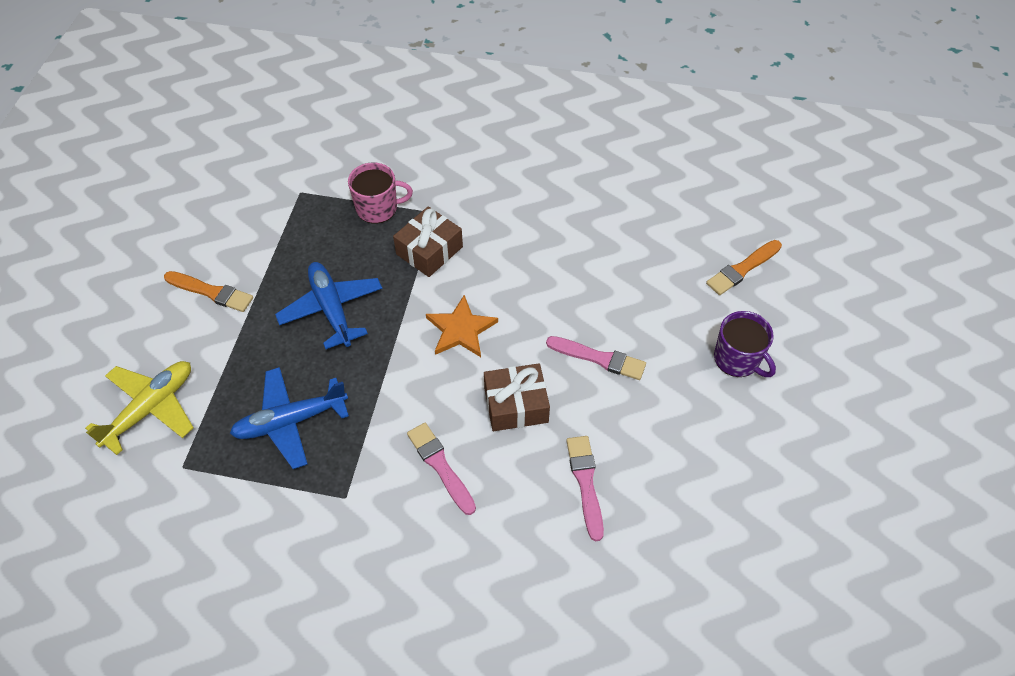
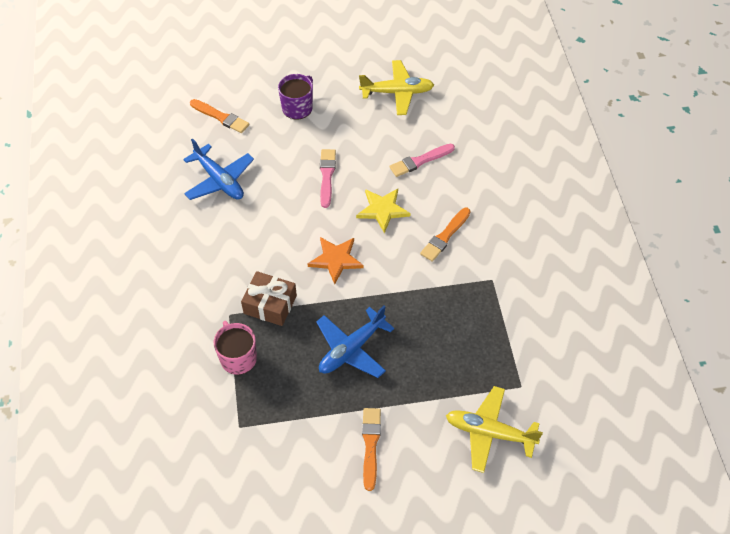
camera: 110 degrees left, 0 degrees up
blue plane [230,367,349,469] -> blue plane moved to [183,138,254,200]
pink brush [407,423,476,515] -> orange brush [420,208,471,262]
brown gift [484,363,550,431] -> yellow star [356,189,411,233]
none -> yellow plane [359,60,434,115]

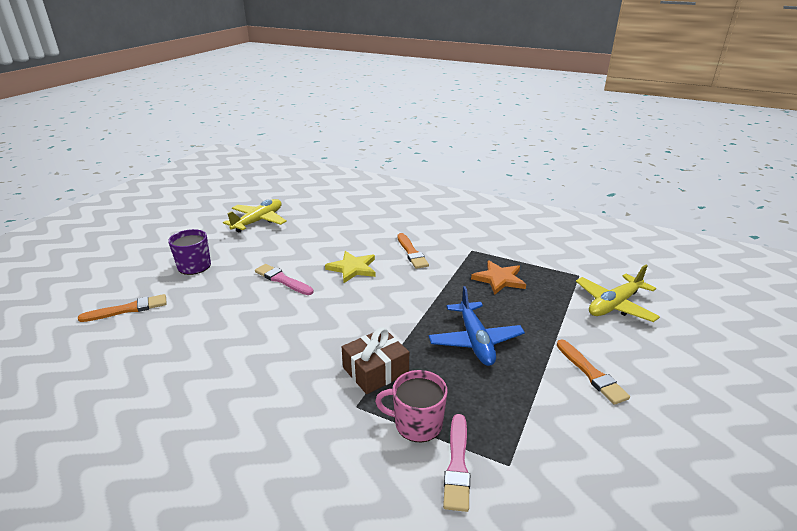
camera: 55 degrees left, 25 degrees down
blue plane [183,138,254,200] -> none
orange star [308,237,364,284] -> orange star moved to [471,260,526,295]
orange brush [362,408,381,491] -> orange brush turned 150 degrees counterclockwise [557,340,630,405]
pink brush [389,144,455,177] -> pink brush moved to [443,414,470,512]

